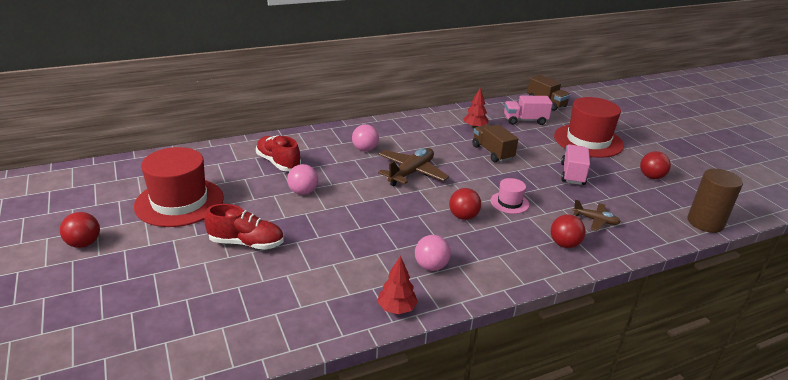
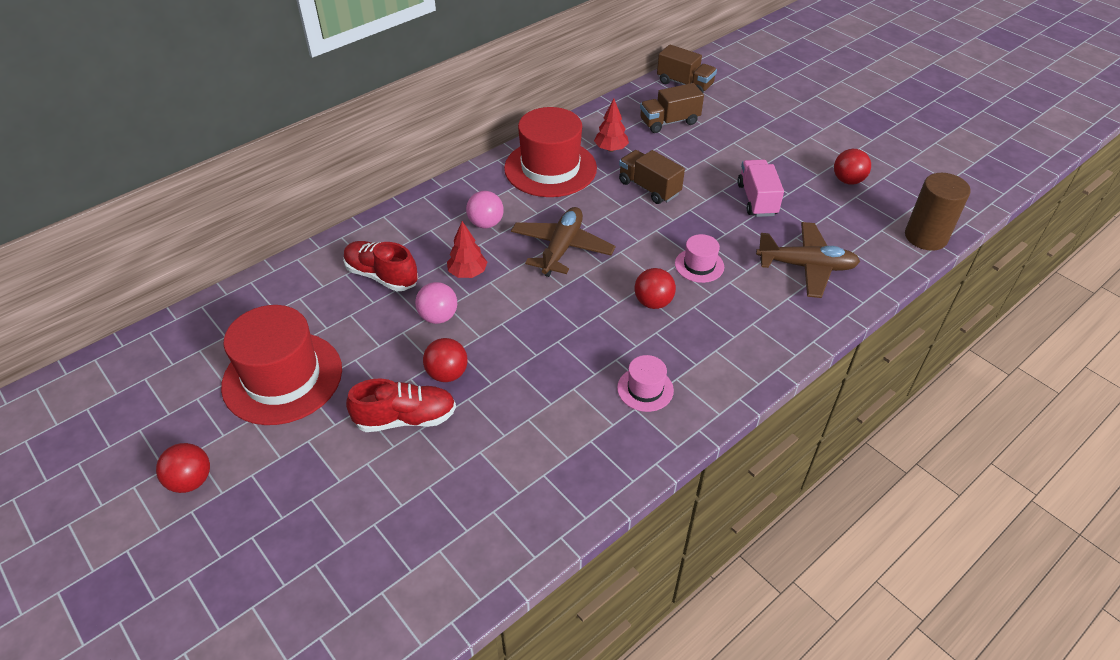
camera: 15 degrees left, 15 degrees up
red tree [377,256,418,314] -> red tree moved to [447,221,487,278]
pink ball [415,235,451,271] -> pink hat [617,355,674,412]
pink truck [504,95,553,125] -> brown truck [640,83,704,133]
red ball [551,214,586,248] -> red ball moved to [423,338,468,382]
red hat [554,97,624,158] -> red hat moved to [504,107,597,197]
brown plane [573,200,621,231] -> brown plane [756,222,860,298], size x1.74

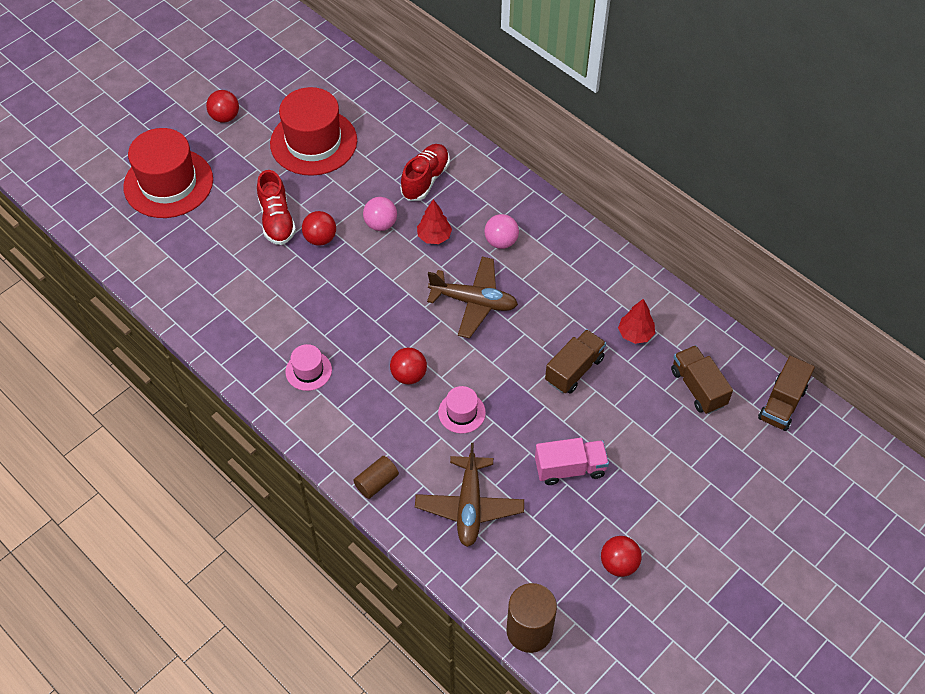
camera: 85 degrees right, 10 degrees up
red hat [504,107,597,197] -> red hat moved to [123,128,213,218]
none -> brown cylinder [353,456,399,499]

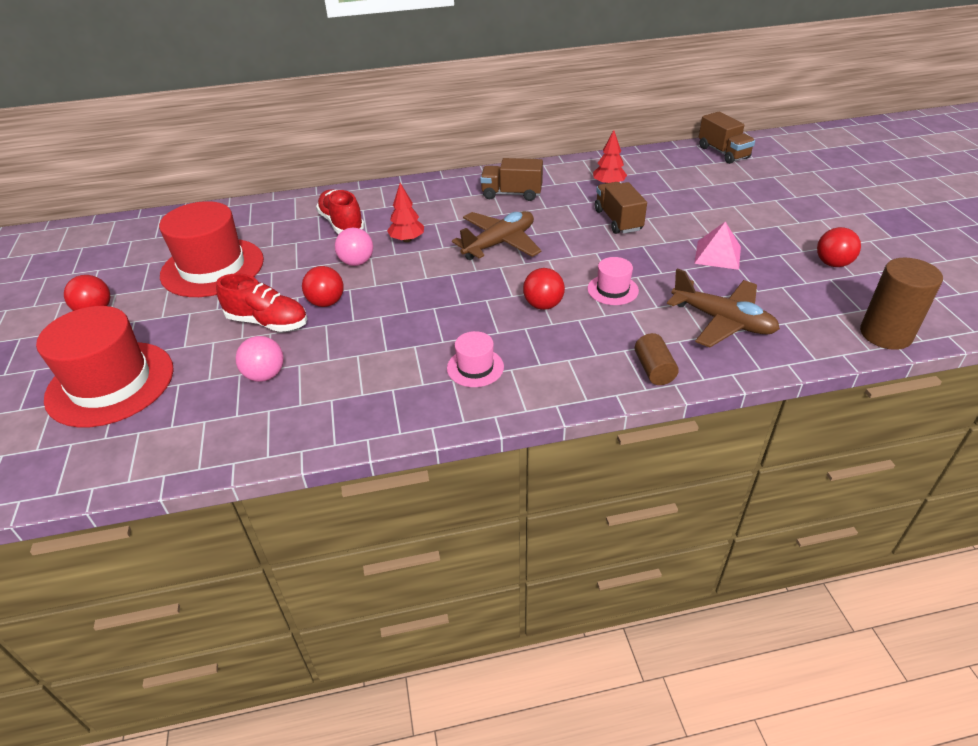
camera: 55 degrees left, 15 degrees down
pink ball [484,214,519,249] -> pink ball moved to [235,336,284,382]
pink truck [535,438,609,485] -> pink pyramid [694,222,741,270]
brown truck [671,345,733,414] -> brown truck moved to [480,158,543,201]

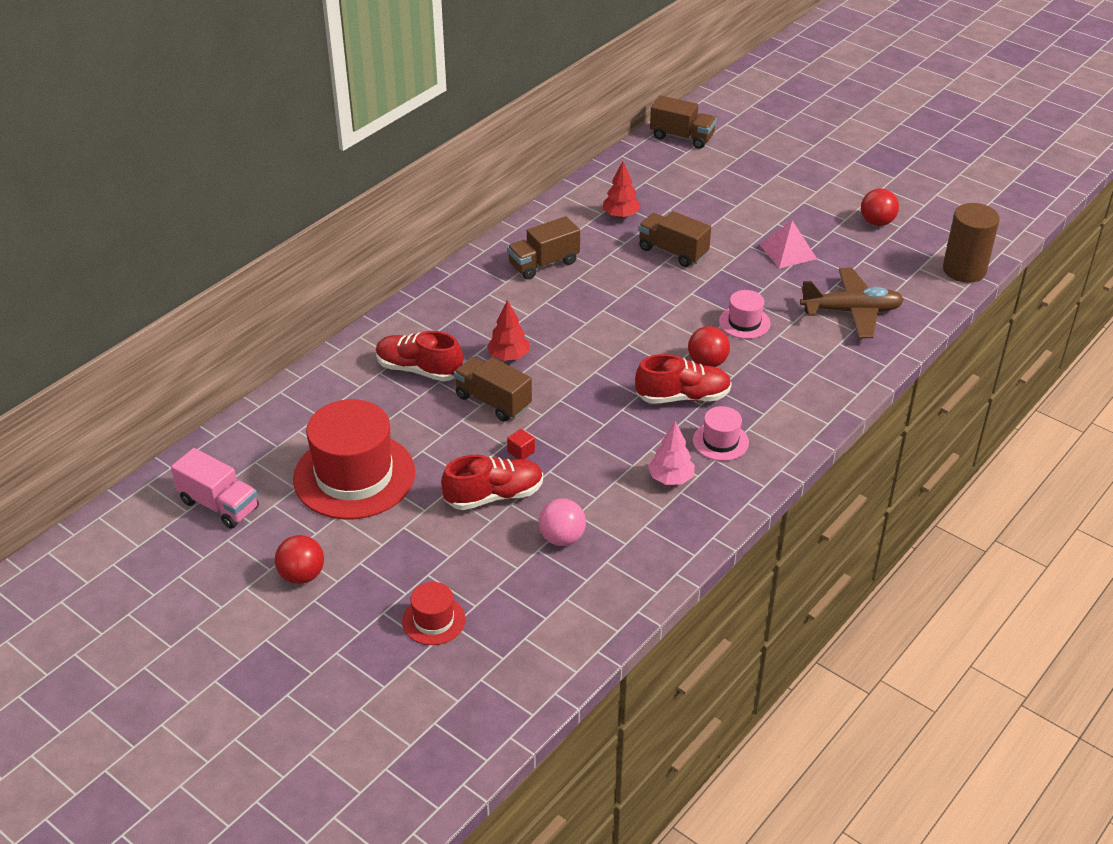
camera: 40 degrees left, 0 degrees up
red hat [36,306,174,428] -> red hat [402,582,465,645], size x0.47
red ball [302,266,344,307] -> red cube [507,429,535,459]
pink ball [335,228,373,266] -> brown truck [454,357,532,421]
brown plane [452,211,542,260] -> none
brown cylinder [635,333,679,385] -> none
none -> pink truck [171,448,259,529]
none -> red shoe [635,354,732,404]
none -> pink tree [648,421,695,485]

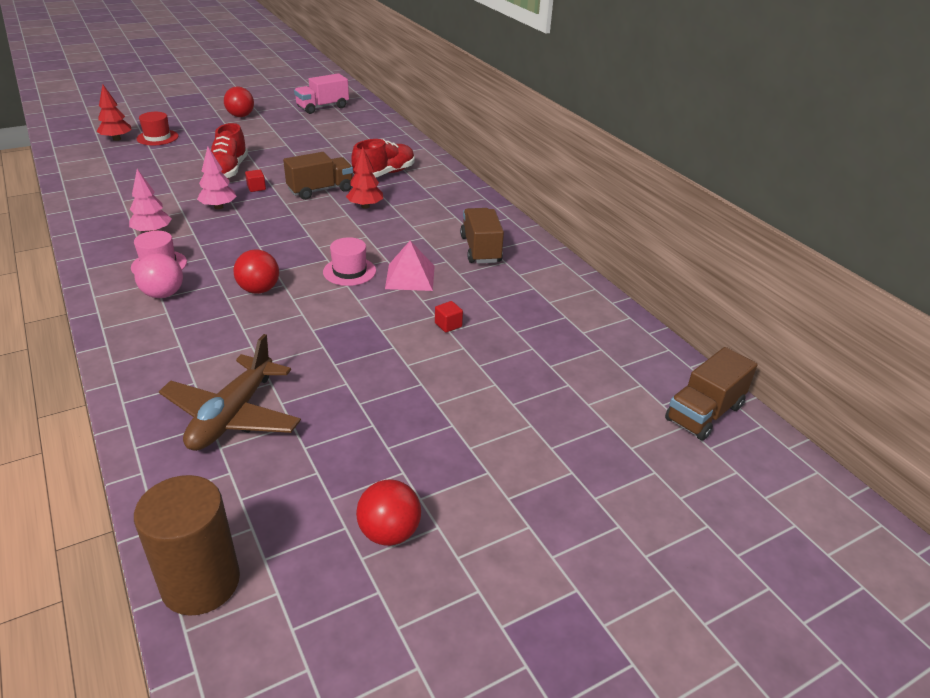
camera: 110 degrees right, 5 degrees down
red hat [293,399,415,519] -> none
pink ball [539,498,586,546] -> pink ball moved to [134,253,183,298]
red tree [603,161,641,218] -> red tree moved to [97,85,131,141]
red shoe [635,354,732,404] -> none
brown truck [638,211,711,267] -> red cube [435,301,463,333]
pink hat [719,290,771,339] -> pink hat moved to [323,237,376,286]
pink pyramid [760,220,817,268] -> pink pyramid moved to [385,241,435,291]
none -> pink tree [197,147,237,209]

